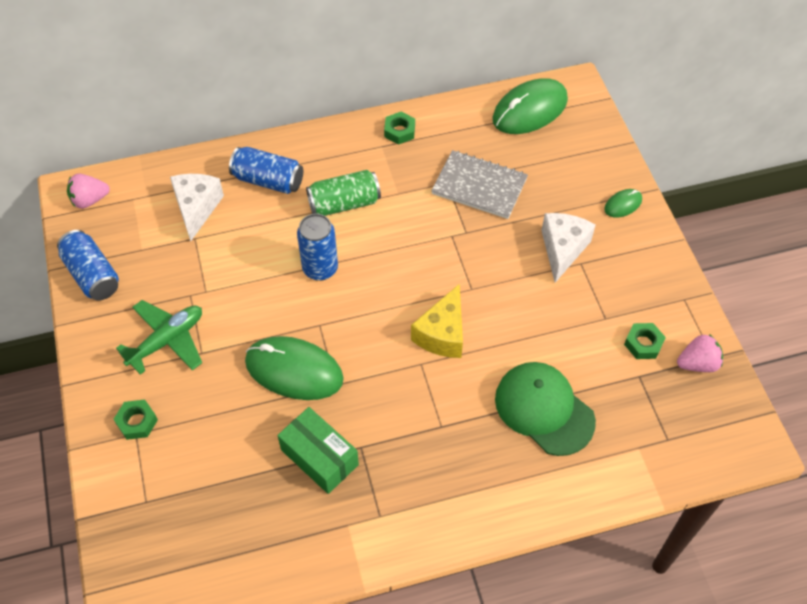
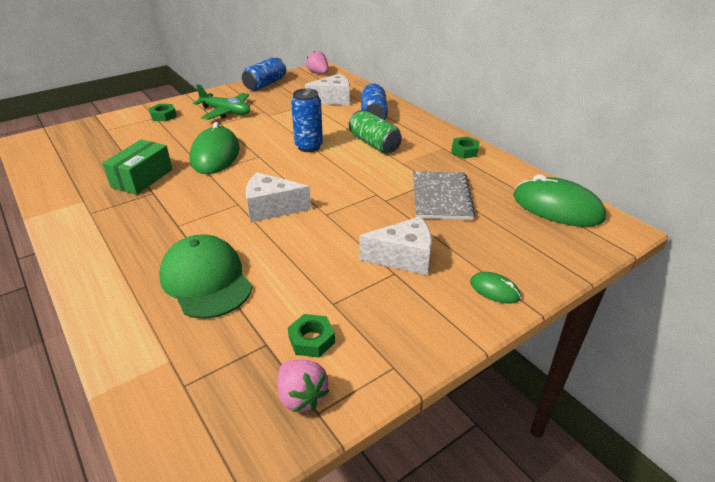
camera: 70 degrees right, 20 degrees down
yellow cheese [411,284,463,358] -> white cheese [246,172,311,222]
green cap [495,362,596,456] -> green cap turned 60 degrees counterclockwise [159,234,252,319]

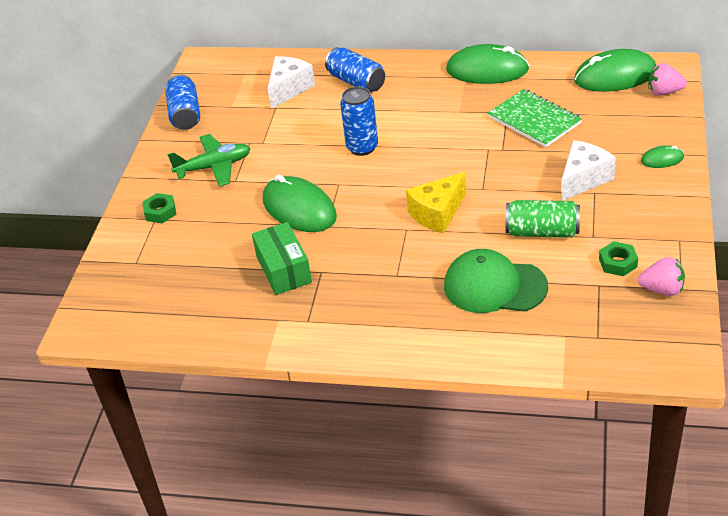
camera: 40 degrees left, 5 degrees up
white cheese [246,172,311,222] -> yellow cheese [406,172,466,234]
pink strawberry [306,51,328,74] -> pink strawberry moved to [648,63,687,96]
green can [349,111,402,154] -> green can moved to [506,200,580,238]
grey notebook [413,171,475,220] -> green notebook [488,89,582,147]
green nut [451,137,480,159] -> green mouse [446,44,529,84]

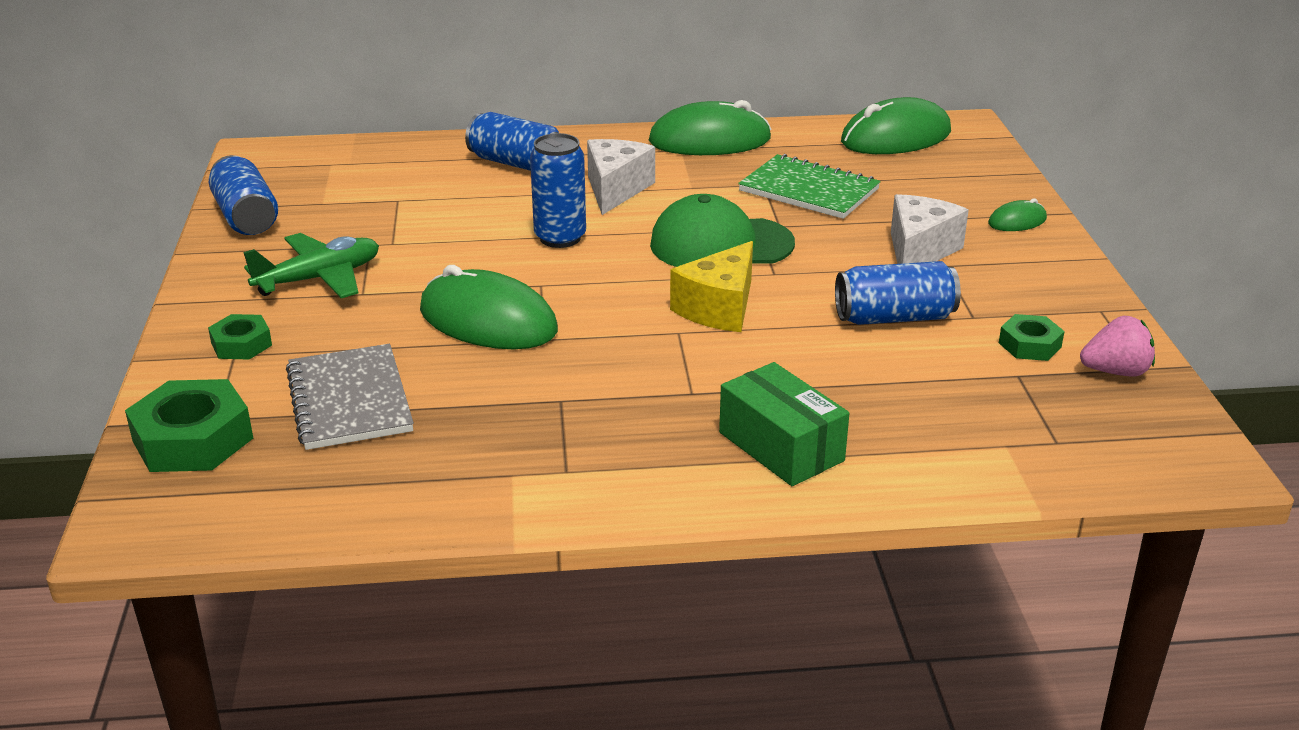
camera: 20 degrees left, 10 degrees down
green box [252,222,312,295] -> green box moved to [719,362,850,486]
white cheese [267,56,315,109] -> white cheese moved to [587,139,655,215]
green cap [444,249,548,313] -> green cap moved to [650,194,795,267]
green can [506,200,580,238] -> blue can [835,261,961,325]
pink strawberry [648,63,687,96] -> none
none -> green nut [125,379,253,472]
none -> grey notebook [286,344,414,450]

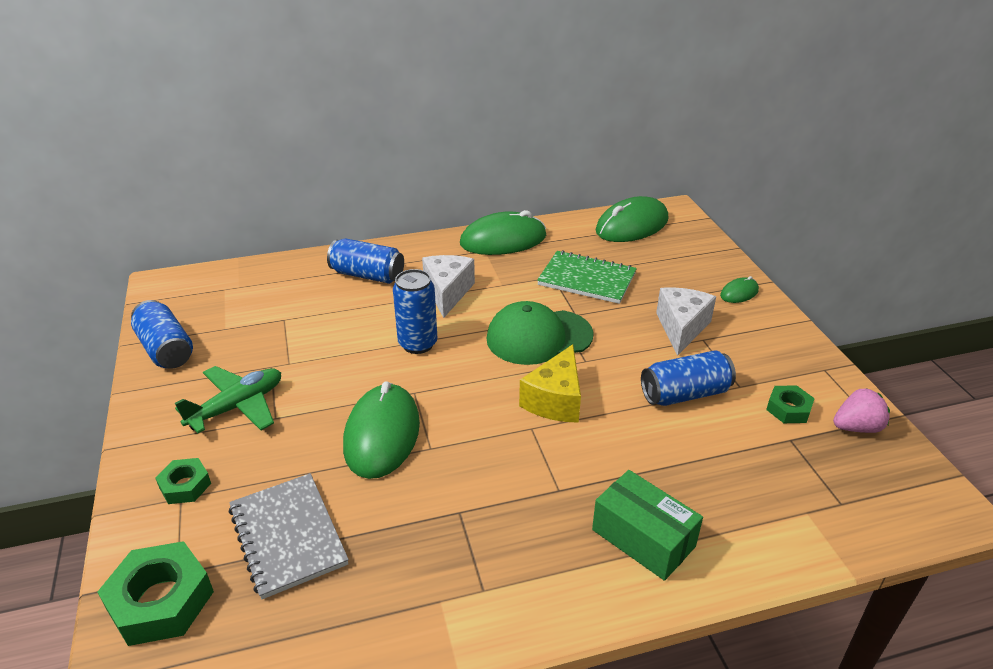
camera: 10 degrees left, 5 degrees up
green mouse [420,265,558,349] -> green mouse turned 75 degrees clockwise [343,381,420,479]

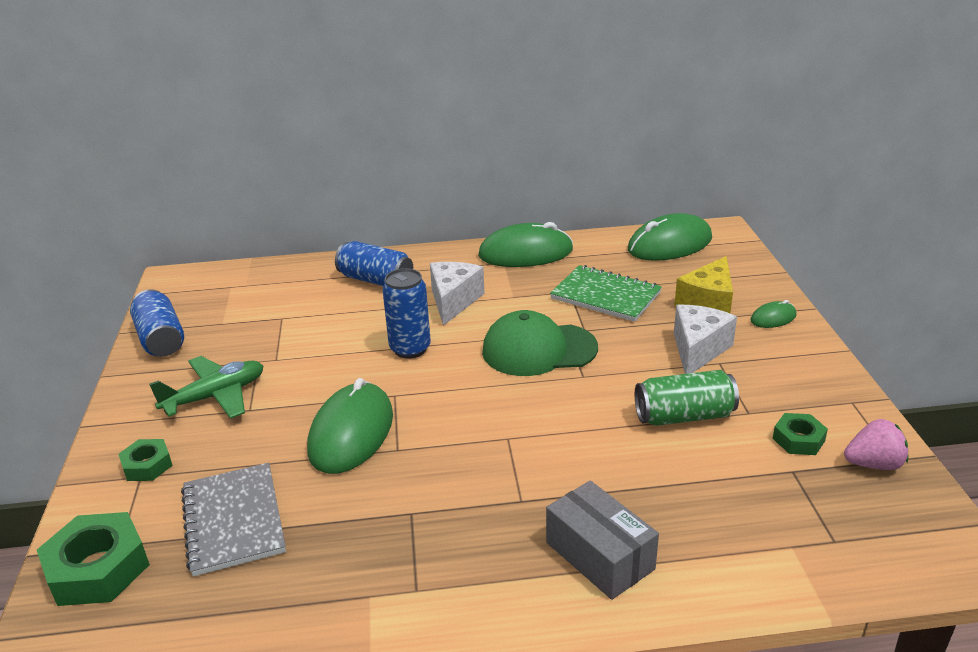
camera: 10 degrees right, 5 degrees down
yellow cheese [519,344,581,423] -> yellow cheese moved to [674,256,733,313]
green box [592,470,703,581] -> grey box [546,480,659,600]
blue can [641,350,736,406] -> green can [635,370,739,426]

